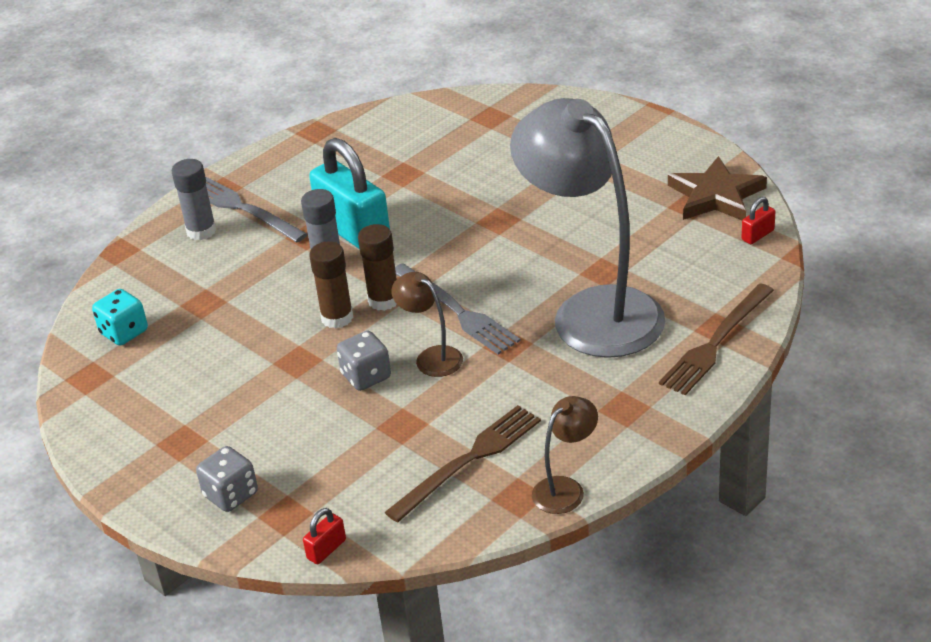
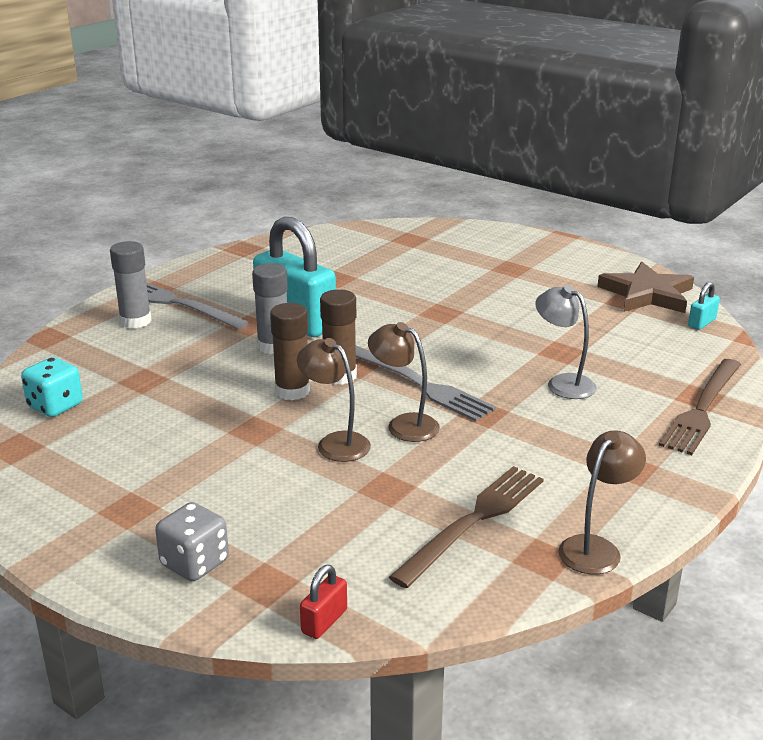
camera: 10 degrees left, 10 degrees down
grey dice [337,331,391,391] -> brown lamp [297,338,371,462]
grey lamp [510,98,665,358] -> grey lamp [535,285,597,399], size x0.42
red padlock [742,197,775,244] -> turquoise padlock [688,282,720,330]

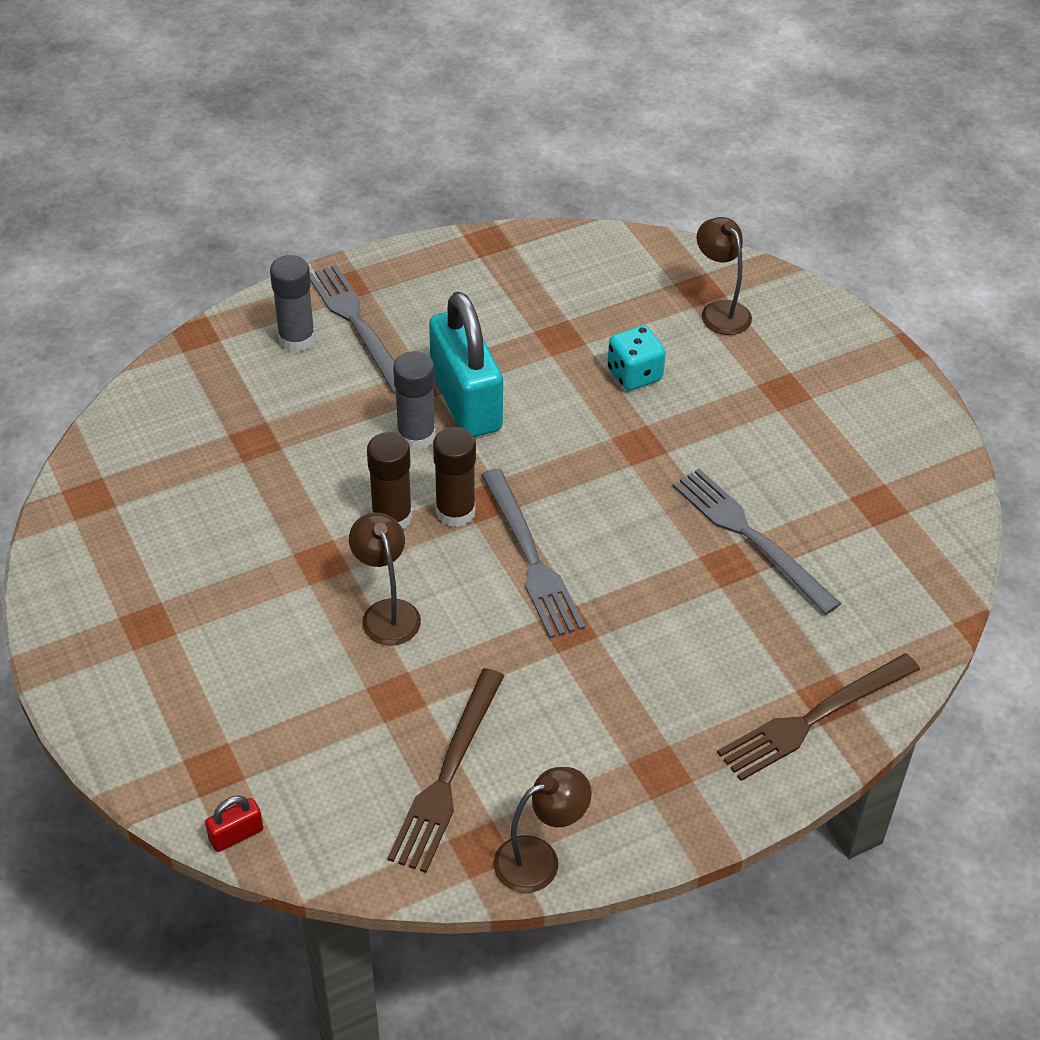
camera: 25 degrees right, 20 degrees up
turquoise dice [21,357,83,417] -> turquoise dice moved to [607,325,666,391]
grey dice [155,502,229,581] -> none
brown lamp [368,322,440,442] -> brown lamp moved to [697,217,752,335]
brown fork [389,466,544,588] -> brown fork turned 135 degrees clockwise [387,668,504,873]
grey lamp [535,285,597,399] -> none
brown star [597,262,694,313] -> none
turquoise padlock [688,282,720,330] -> none
none -> grey fork [673,469,841,615]

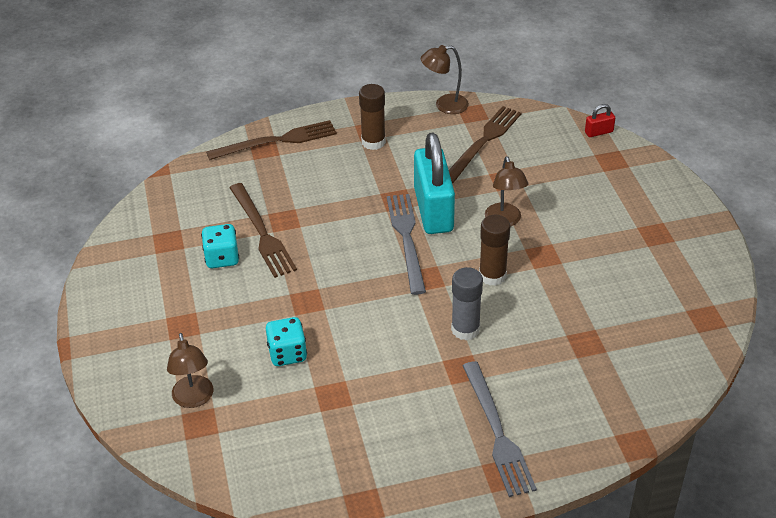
camera: 165 degrees left, 5 degrees down
grey glue stick [270,255,315,352] -> none
turquoise padlock [429,291,503,437] -> turquoise padlock moved to [414,132,455,234]
brown glue stick [433,427,476,527] -> brown glue stick moved to [359,84,386,150]
grey fork [673,469,841,615] -> brown fork [229,183,297,278]
none -> turquoise dice [201,224,239,268]

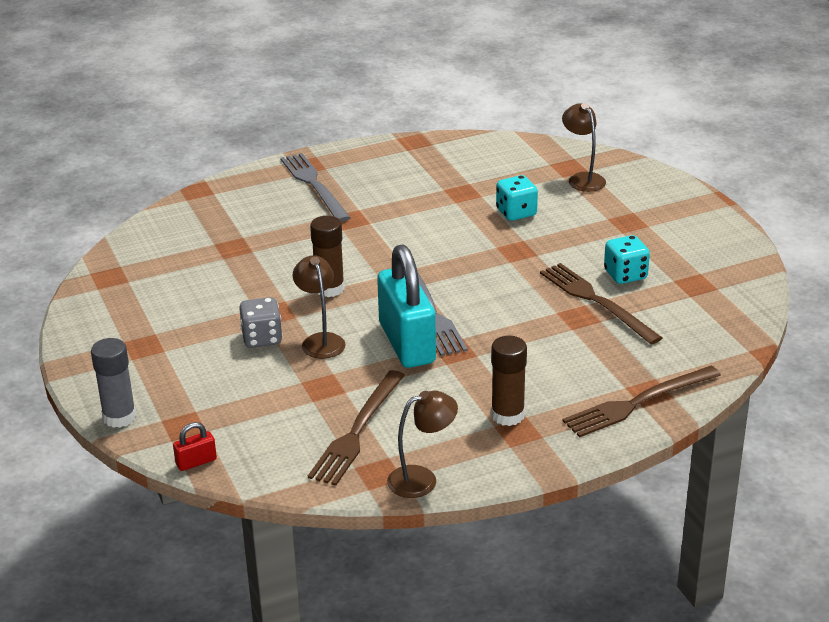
camera: 170 degrees right, 10 degrees down
grey glue stick [451,267,483,340] -> grey glue stick moved to [91,338,136,428]
none -> grey dice [239,297,283,348]

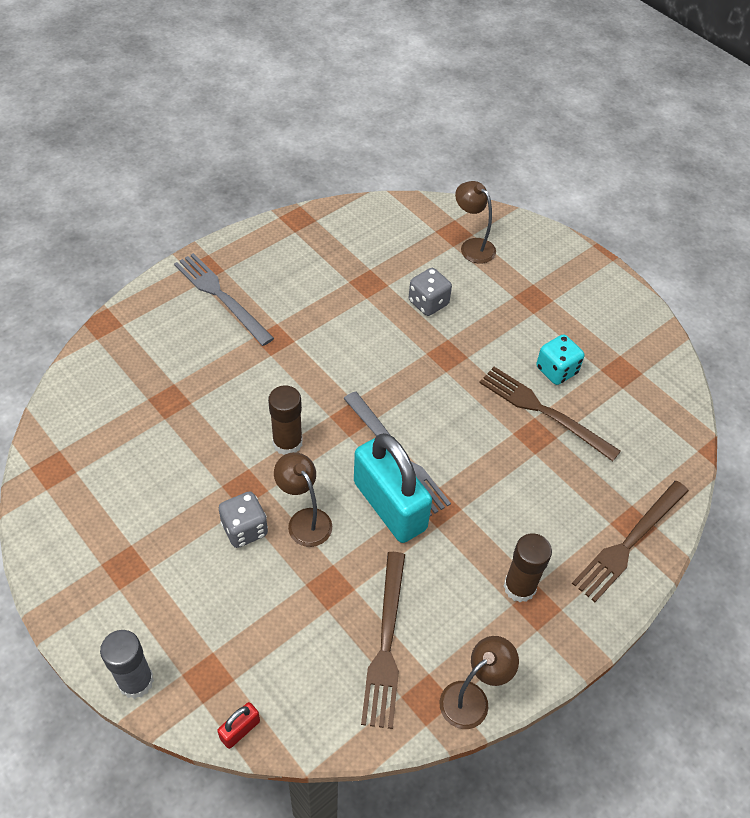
camera: 20 degrees left, 20 degrees up
turquoise dice [496,175,538,221] -> grey dice [409,268,452,316]

